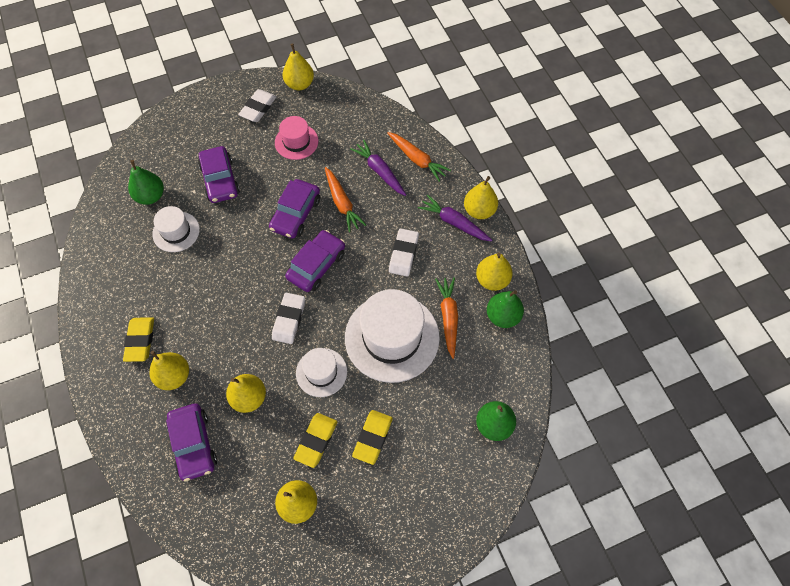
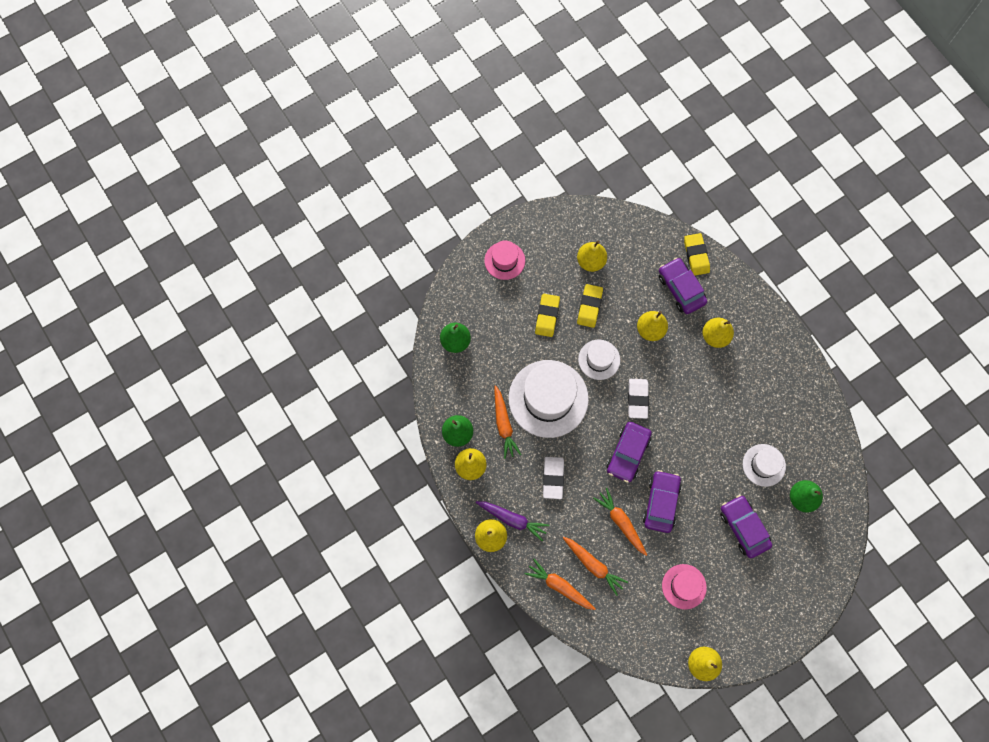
camera: 170 degrees right, 10 degrees up
yellow eraser [123,317,154,362] -> yellow eraser moved to [684,233,710,276]
white eraser [238,89,277,122] -> none
purple carrot [350,140,406,196] -> orange carrot [563,537,628,596]
none -> pink hat [484,241,525,280]

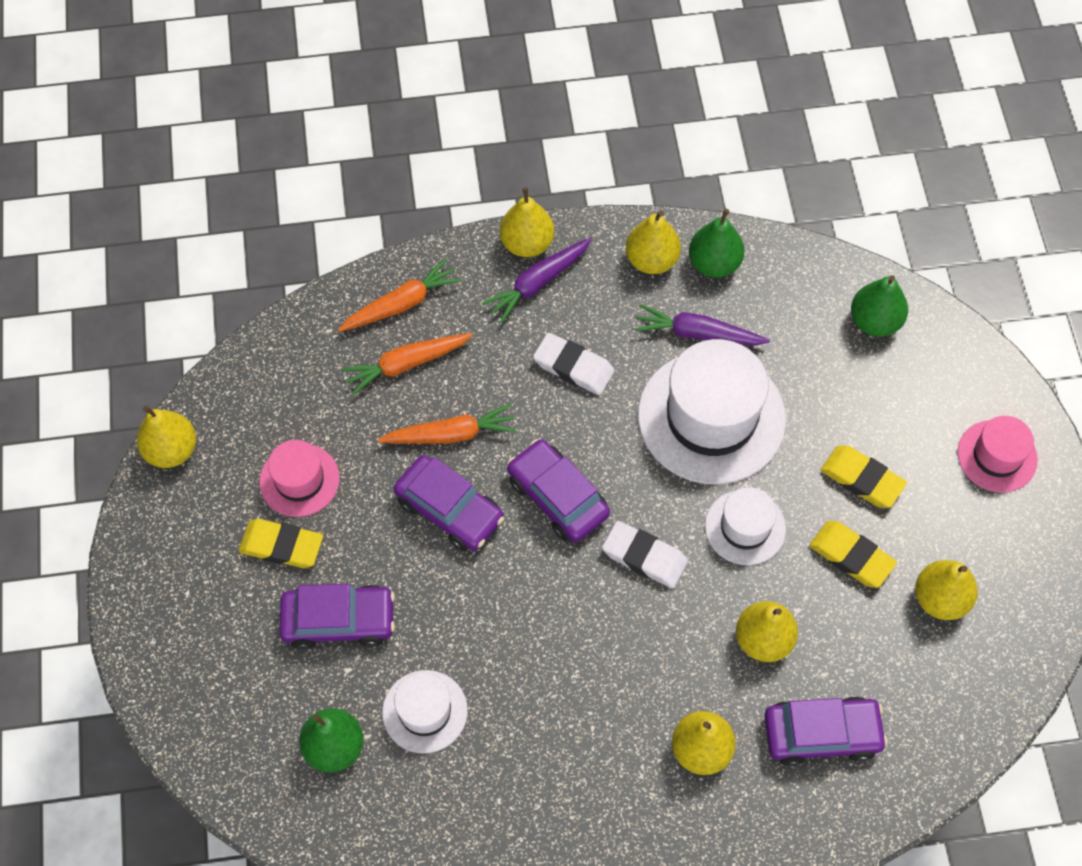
camera: 115 degrees right, 10 degrees down
orange carrot [495,385,521,459] -> purple carrot [635,304,770,346]
yellow eraser [684,233,710,276] -> yellow eraser moved to [239,519,323,568]

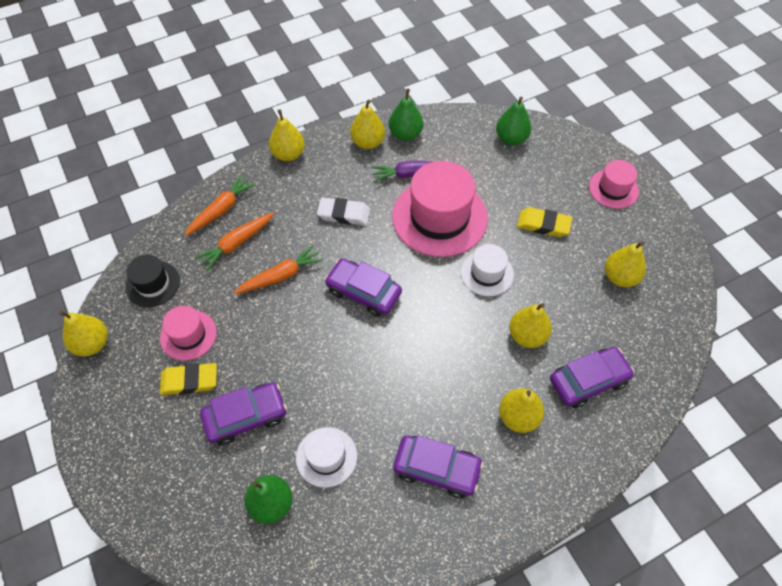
camera: 20 degrees left, 5 degrees down
purple car [394,455,504,551] -> purple car moved to [393,435,484,498]
purple carrot [482,238,592,324] -> none
white eraser [602,521,688,588] -> none
white hat [638,339,786,485] -> pink hat [392,161,488,257]
yellow eraser [809,521,897,588] -> none
none -> black hat [125,254,180,307]

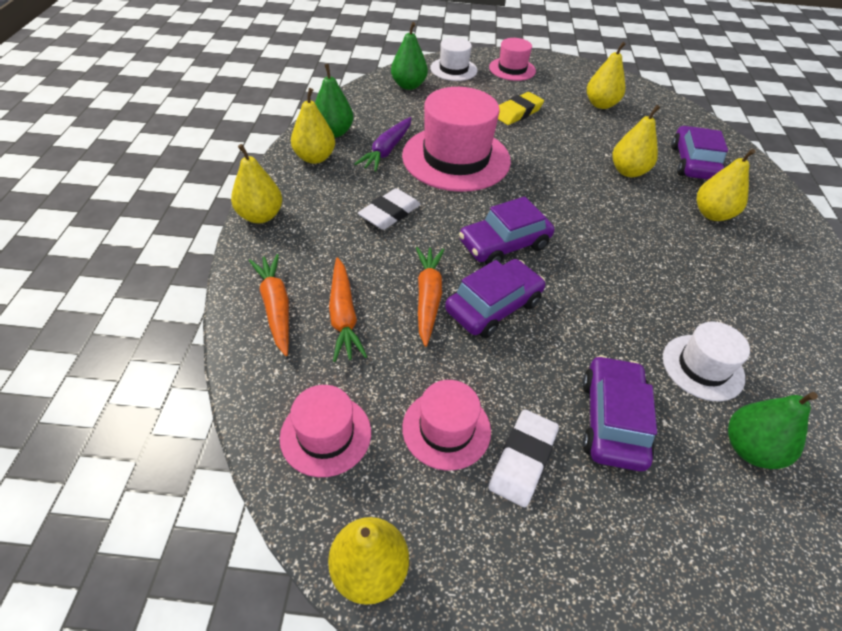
camera: 60 degrees left, 10 degrees down
black hat [125,254,180,307] -> pink hat [280,385,371,477]
yellow eraser [160,363,217,395] -> white eraser [488,410,559,507]
purple car [393,435,484,498] -> purple car moved to [445,259,545,338]
white hat [461,244,514,296] -> white hat moved to [430,37,477,81]

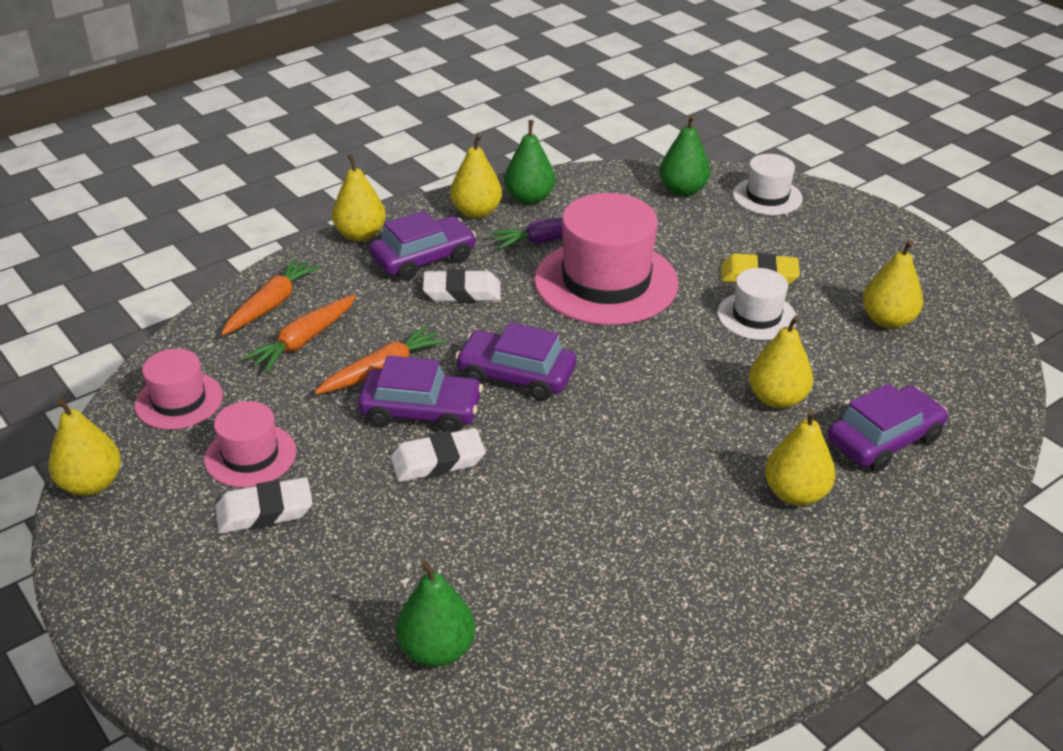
camera: 50 degrees right, 10 degrees down
pink hat [489,38,536,81] -> none
purple car [583,355,657,471] -> purple car moved to [370,210,476,281]
white hat [663,322,750,401] -> white hat moved to [717,268,796,340]
none -> white eraser [390,428,486,482]

